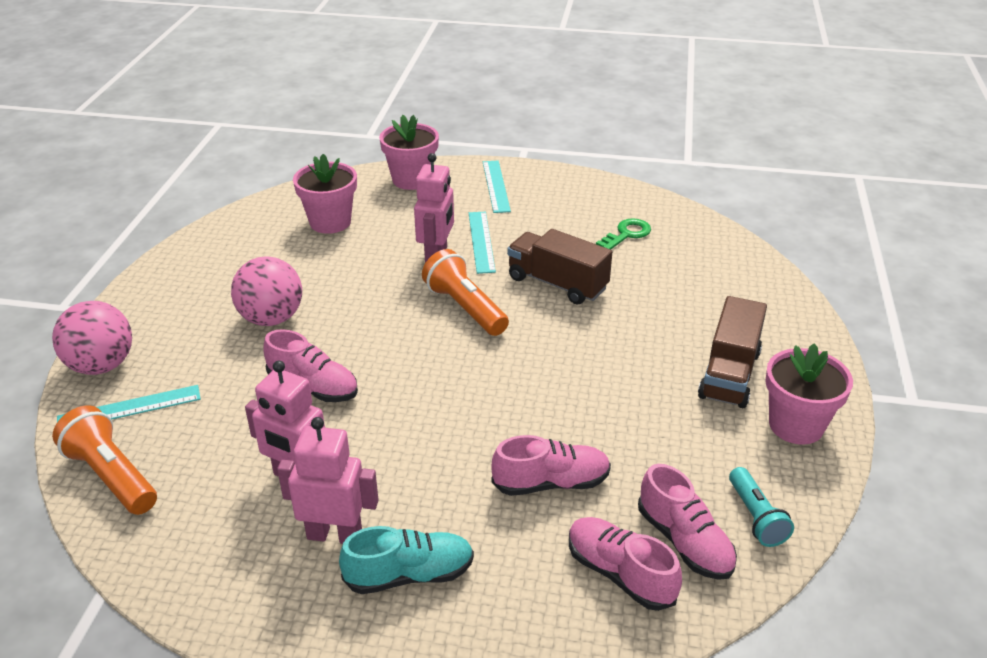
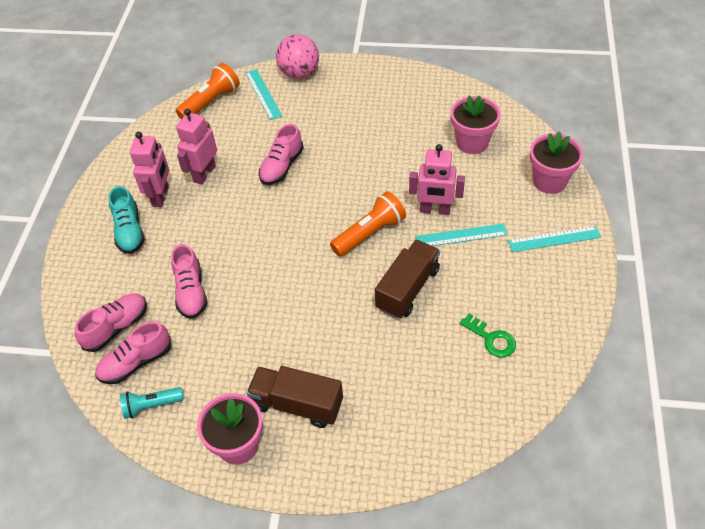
camera: 90 degrees right, 15 degrees up
pink ball [231,256,302,326] -> none

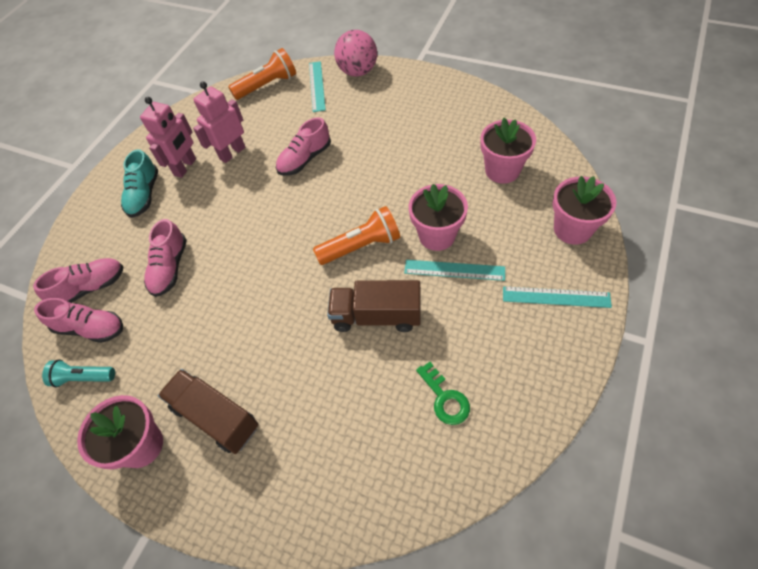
camera: 20 degrees right, 5 degrees up
pink shoe [95,321,171,384] -> pink shoe turned 150 degrees counterclockwise [34,298,123,343]
brown truck [375,240,440,319] -> brown truck turned 135 degrees counterclockwise [327,280,421,332]
pink robot [409,144,465,215] -> pink flower pot [409,184,468,251]

